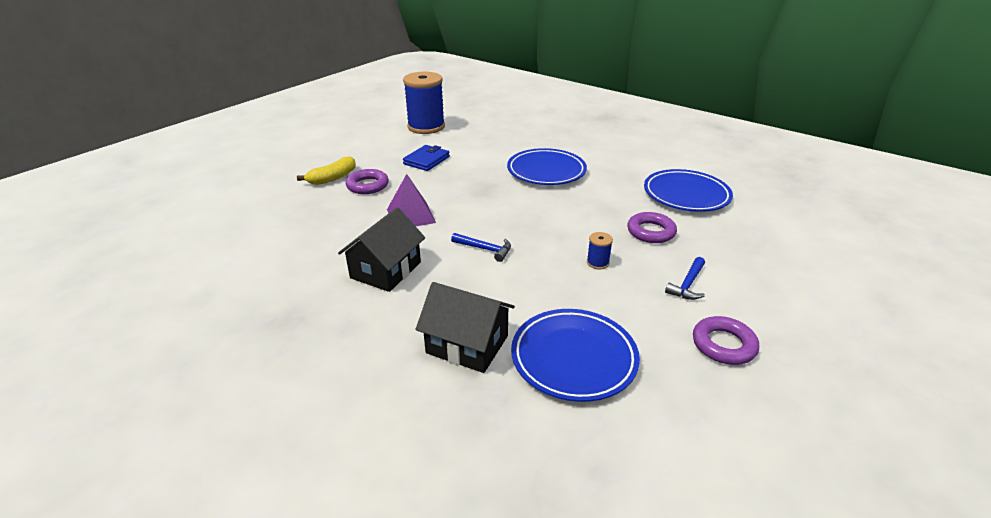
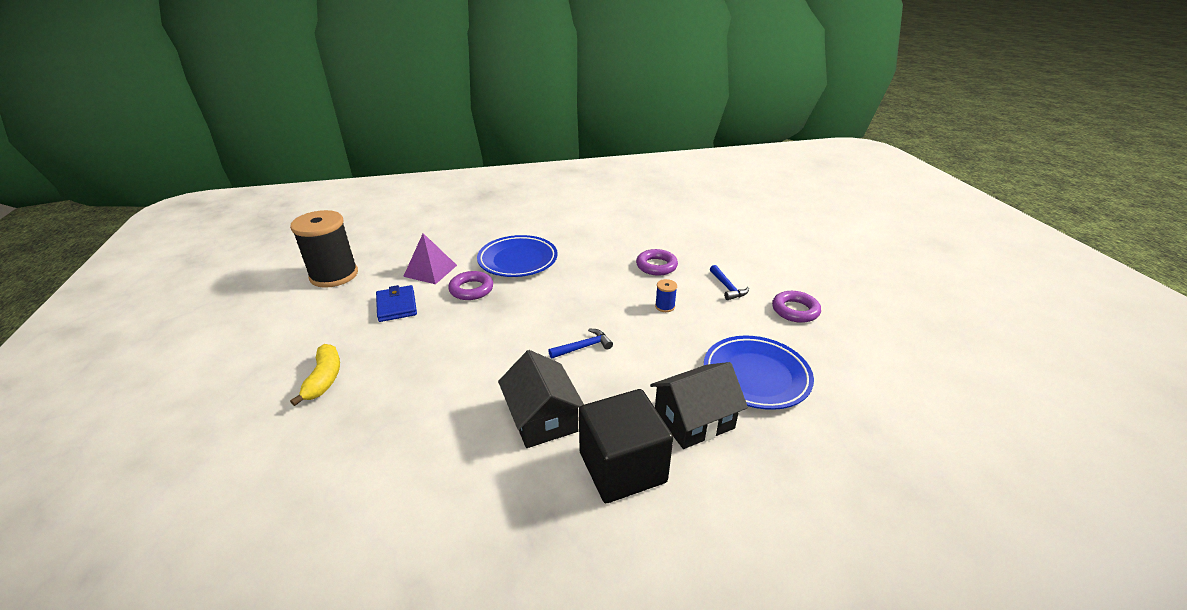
camera: 50 degrees left, 0 degrees up
purple ring [346,169,389,194] -> purple ring moved to [448,271,493,300]
purple pyramid [387,174,436,226] -> purple pyramid moved to [403,233,457,284]
blue spool [403,72,445,134] -> black spool [290,210,358,288]
blue plate [644,169,733,212] -> none
none -> black cube [579,389,673,503]

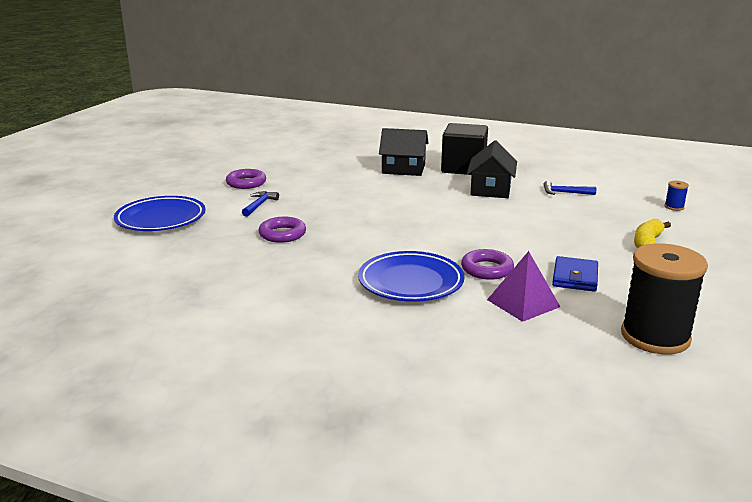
camera: 145 degrees left, 10 degrees down
blue hammer [548,329,613,359] -> blue hammer moved to [543,181,596,195]
blue spool [655,279,677,312] -> blue spool moved to [664,181,689,211]
blue plate [704,336,814,410] -> blue plate moved to [114,196,206,231]

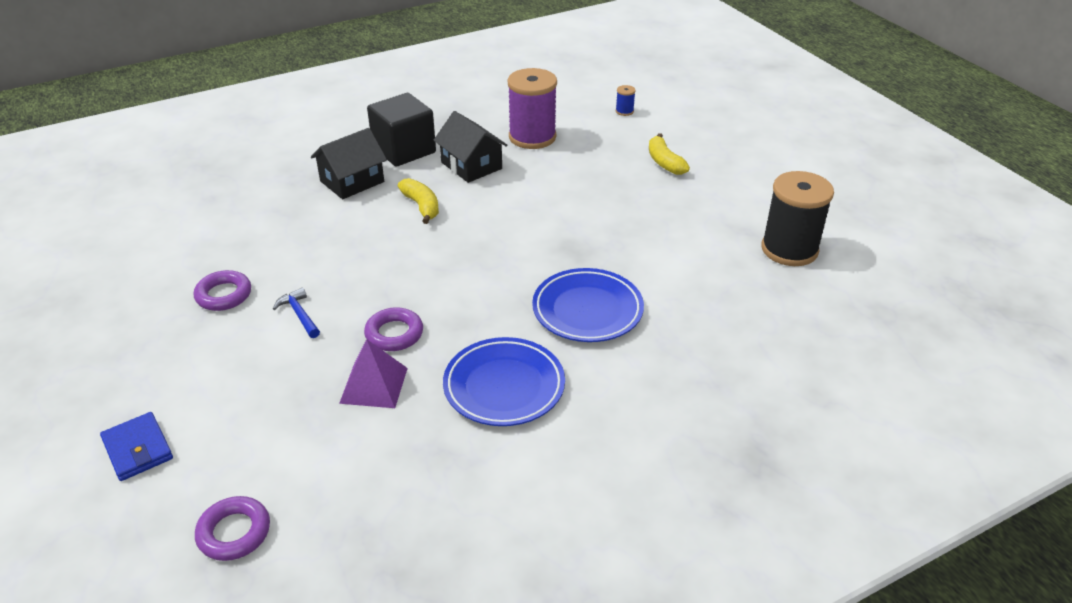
camera: 50 degrees left, 15 degrees up
blue plate [114,196,206,231] -> blue plate moved to [443,337,565,426]
purple ring [461,249,514,280] -> purple ring moved to [195,496,270,561]
purple pyramid [487,251,560,322] -> purple pyramid moved to [339,339,408,408]
blue hammer [543,181,596,195] -> purple spool [508,68,557,149]
blue wallet [552,256,598,292] -> blue wallet moved to [100,412,173,481]
none -> yellow banana [398,178,439,224]

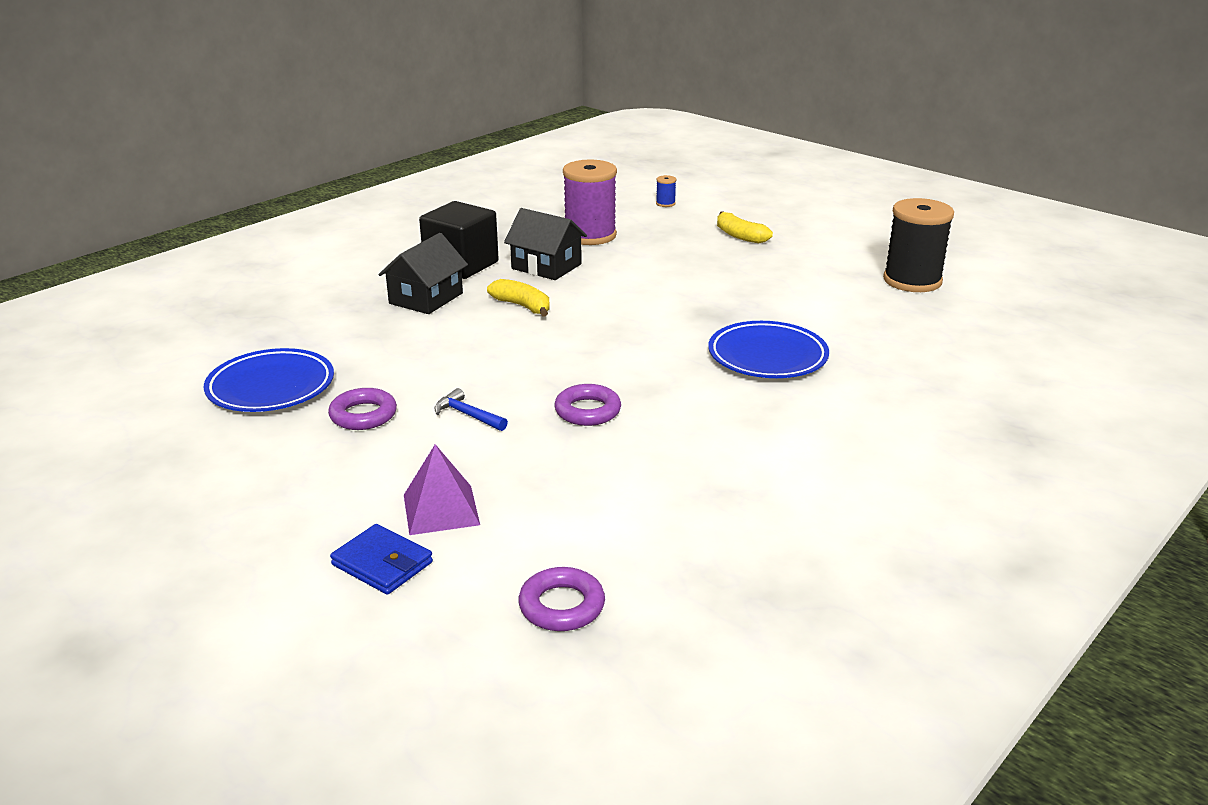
camera: 20 degrees left, 10 degrees down
purple pyramid [339,339,408,408] -> purple pyramid moved to [404,444,480,535]
blue plate [443,337,565,426] -> blue plate moved to [204,348,334,412]

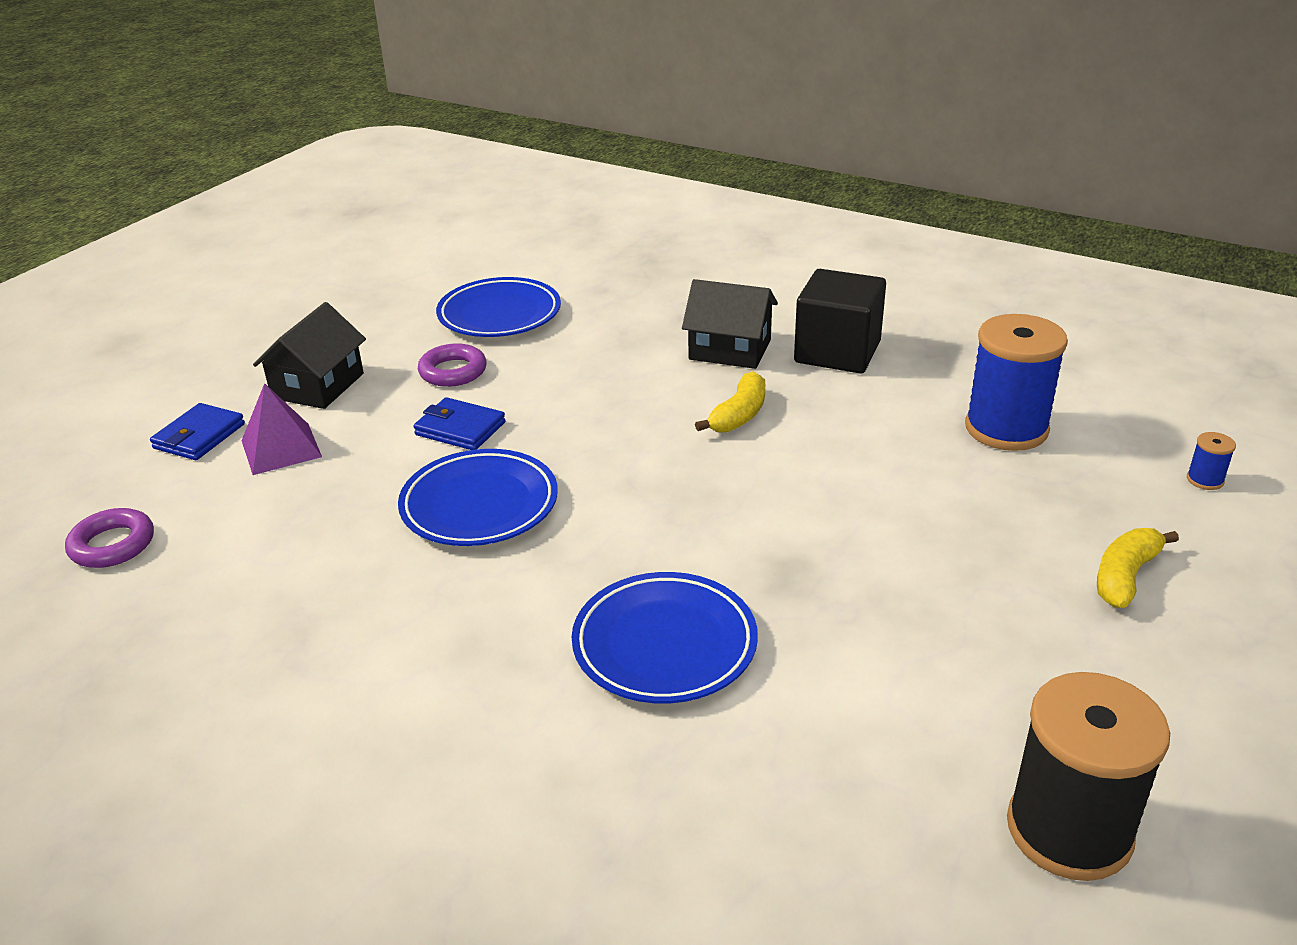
camera: 80 degrees right, 5 degrees up
blue hammer [434,388,508,431] -> blue wallet [413,397,506,450]
black house [504,208,587,280] -> black house moved to [253,302,366,409]
purple ring [554,384,621,426] -> blue plate [398,449,558,546]
purple spool [563,159,617,245] -> blue spool [965,314,1068,451]

